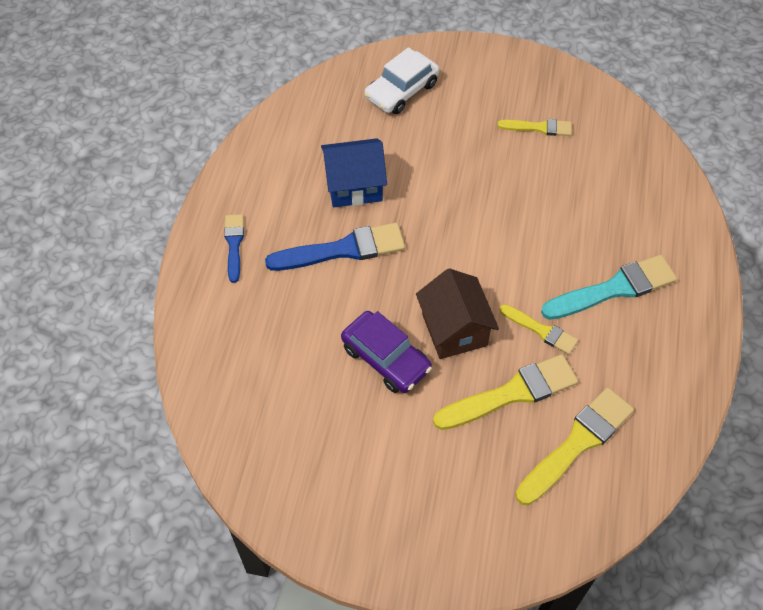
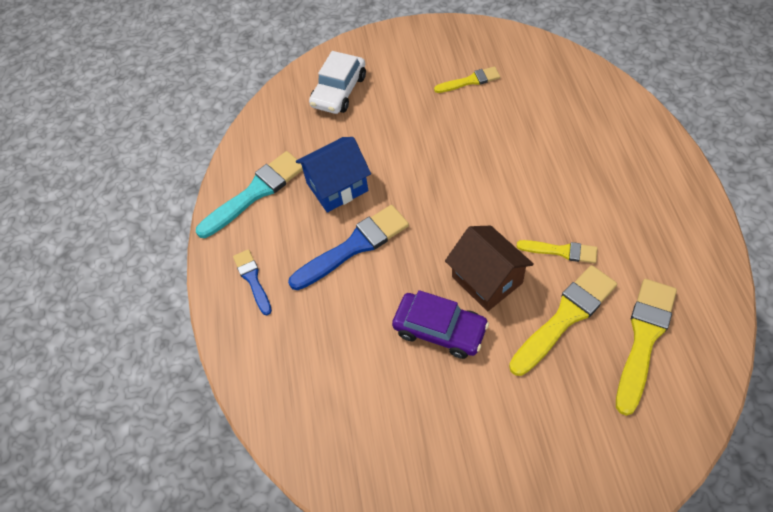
camera: 15 degrees left, 0 degrees up
turquoise brush [541,255,677,320] -> turquoise brush moved to [196,151,303,238]

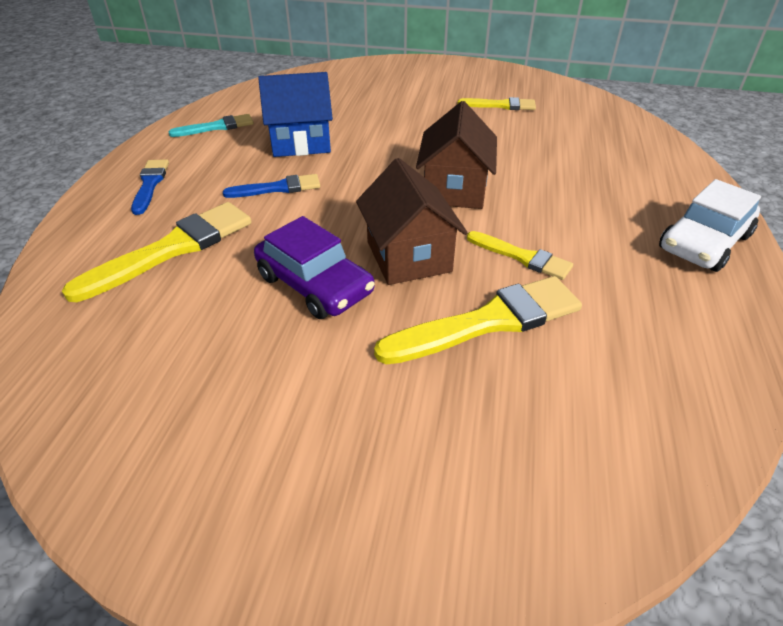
camera: 15 degrees right, 15 degrees down
turquoise brush [196,151,303,238] -> turquoise brush [168,114,253,137], size x0.58
blue brush [288,205,409,290] -> blue brush [223,174,320,198], size x0.58
white car [309,51,366,114] -> white car moved to [659,179,761,272]
yellow brush [616,279,677,416] -> yellow brush moved to [62,202,252,302]
none -> brown house [416,101,497,209]

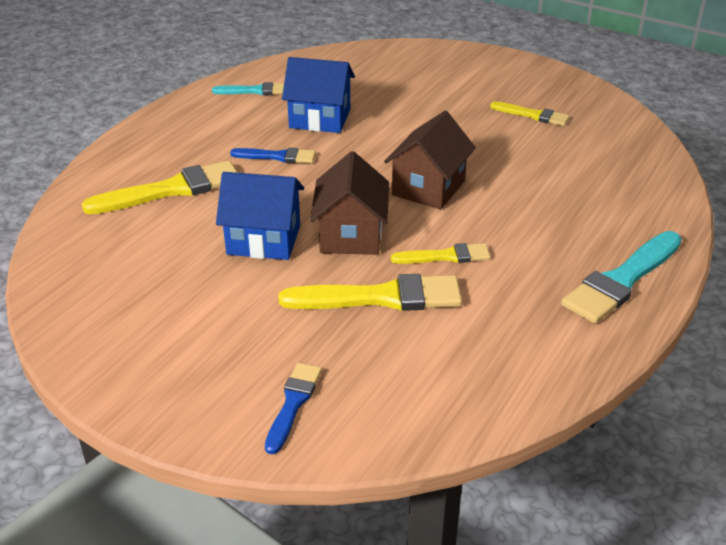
camera: 20 degrees right, 5 degrees down
blue brush [131,159,169,215] -> blue brush moved to [265,363,322,454]
purple car [254,216,375,319] -> blue house [216,172,304,260]
yellow brush [467,231,573,280] -> yellow brush turned 60 degrees counterclockwise [391,243,491,264]
white car [659,179,761,272] -> turquoise brush [561,231,682,324]

